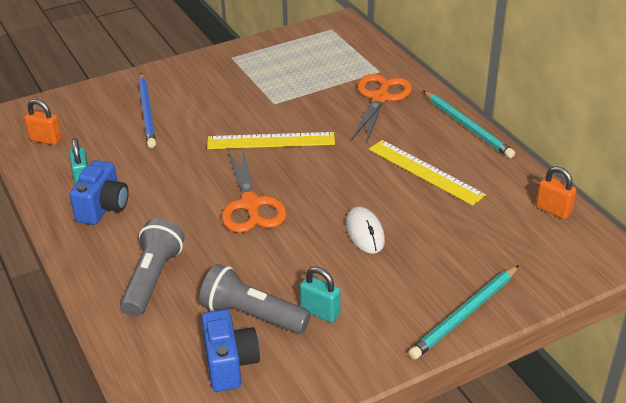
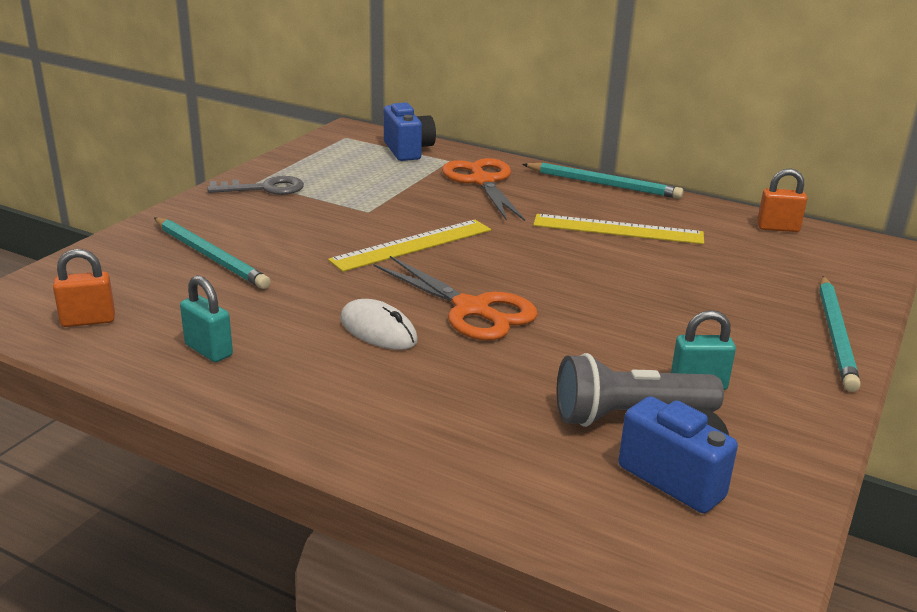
camera: 35 degrees left, 10 degrees down
blue camera [69,160,129,225] -> blue camera moved to [384,103,436,161]
grey flashlight [120,218,185,317] -> none
blue pencil [138,73,156,148] -> turquoise pencil [154,218,271,289]
white mouse [346,207,385,254] -> white mouse moved to [340,299,418,350]
none -> grey key [207,176,304,195]

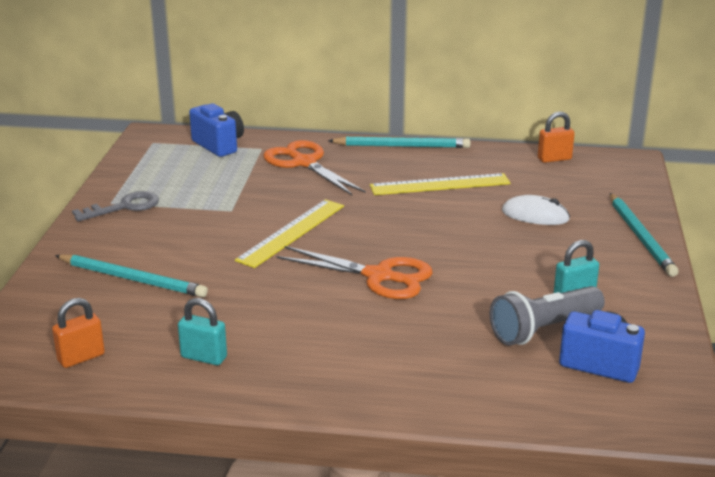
camera: 20 degrees left, 0 degrees up
white mouse [340,299,418,350] -> white mouse moved to [502,195,570,225]

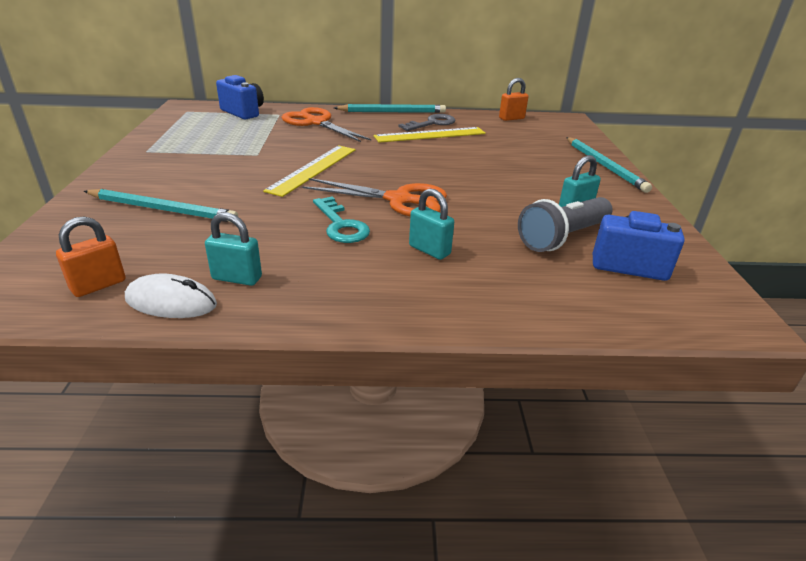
camera: 10 degrees left, 5 degrees up
grey key [72,191,159,221] -> grey key moved to [398,114,455,131]
white mouse [502,195,570,225] -> white mouse moved to [125,274,217,318]
none -> turquoise key [313,196,370,243]
none -> turquoise padlock [409,189,454,260]

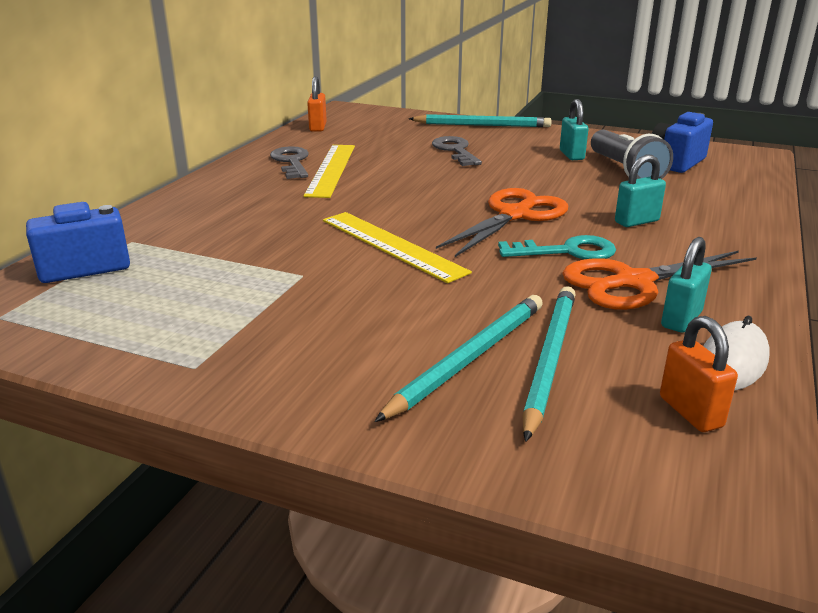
camera: 65 degrees left, 5 degrees down
orange scissors [281,107,372,142] -> orange scissors moved to [562,250,757,310]
turquoise pencil [334,104,446,113] -> turquoise pencil moved to [522,286,575,442]
none -> grey key [432,136,482,166]

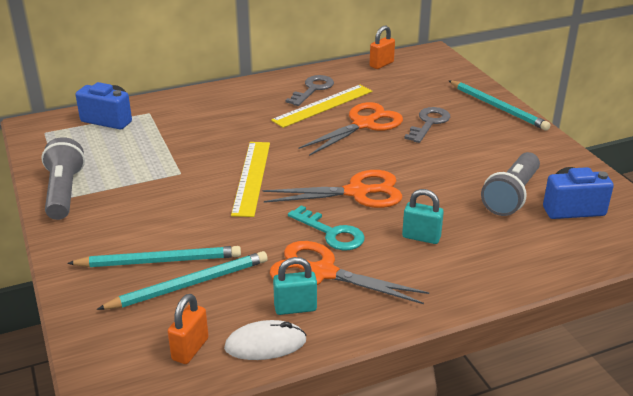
camera: 45 degrees right, 5 degrees up
turquoise padlock [560,99,588,160] -> none
none -> grey flashlight [41,137,85,220]
none -> orange scissors [299,102,403,156]

